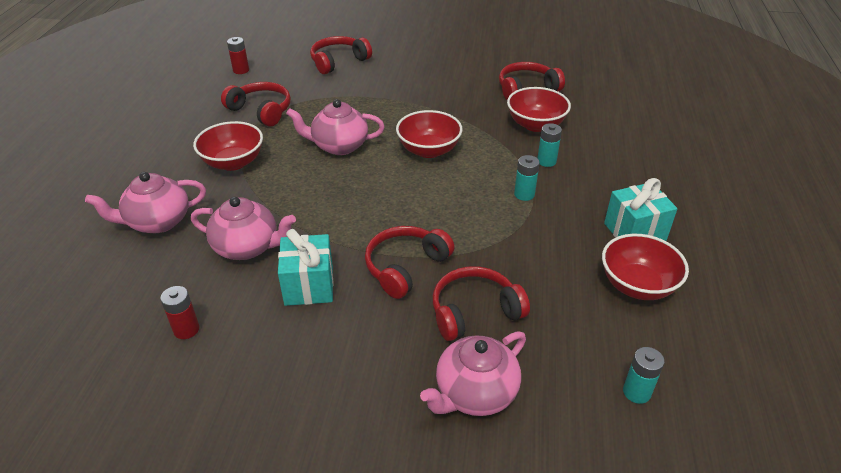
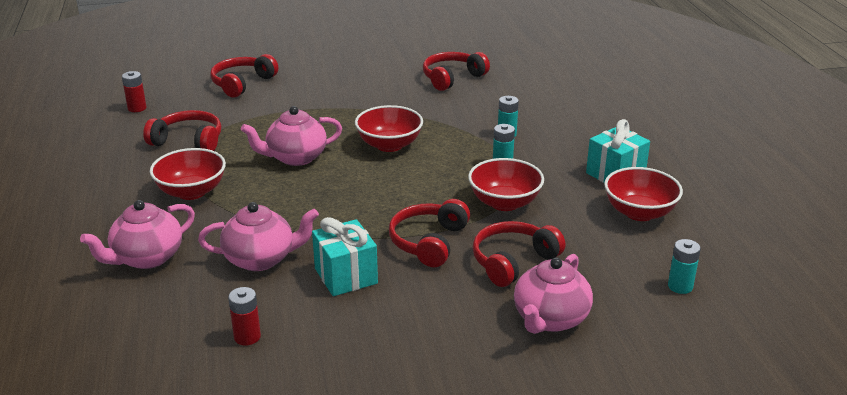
camera: 20 degrees left, 10 degrees down
red bowl [507,87,571,132] -> red bowl moved to [468,158,544,211]

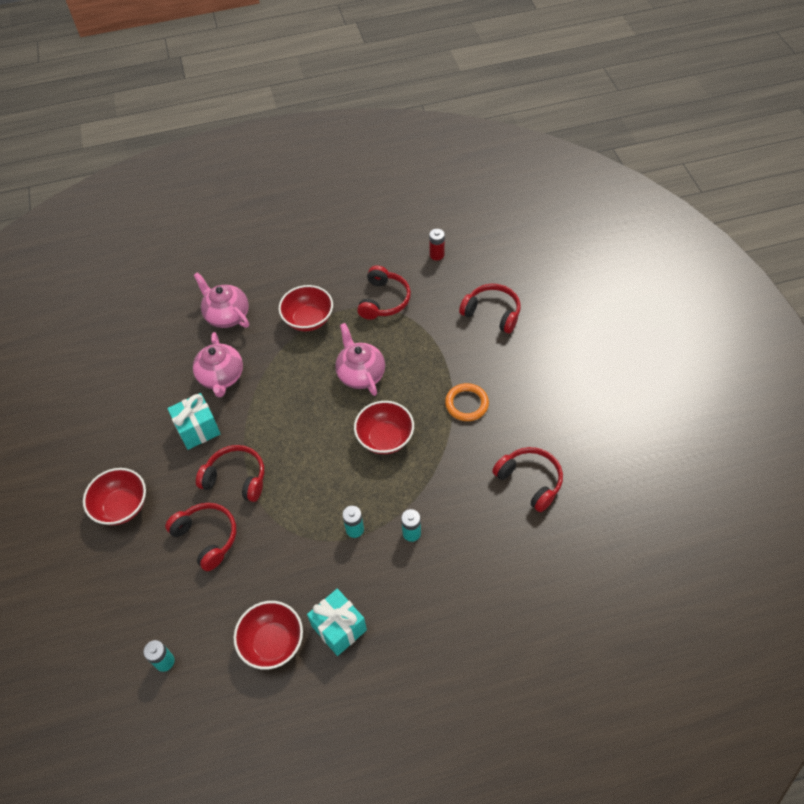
camera: 90 degrees right, 25 degrees up
red battery [228,287,261,346] -> none
red bowl [468,158,544,211] -> red bowl moved to [83,468,146,525]
pink teapot [514,254,593,334] -> none
none -> orange ring [445,383,489,421]

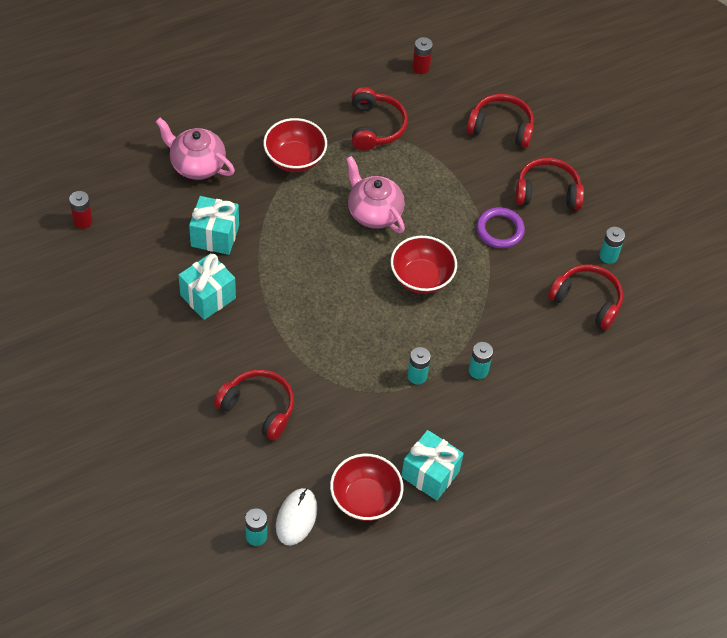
camera: 20 degrees left, 0 degrees up
red bowl [83,468,146,525] -> none
pink teapot [193,332,243,397] -> turquoise gift [189,196,239,255]
red headphones [196,445,264,502] -> red headphones moved to [515,158,584,210]
orange ring [445,383,489,421] -> purple ring [476,207,525,248]
none -> red battery [69,191,93,229]
none -> white mouse [276,488,318,546]
none -> turquoise battery [599,227,625,264]

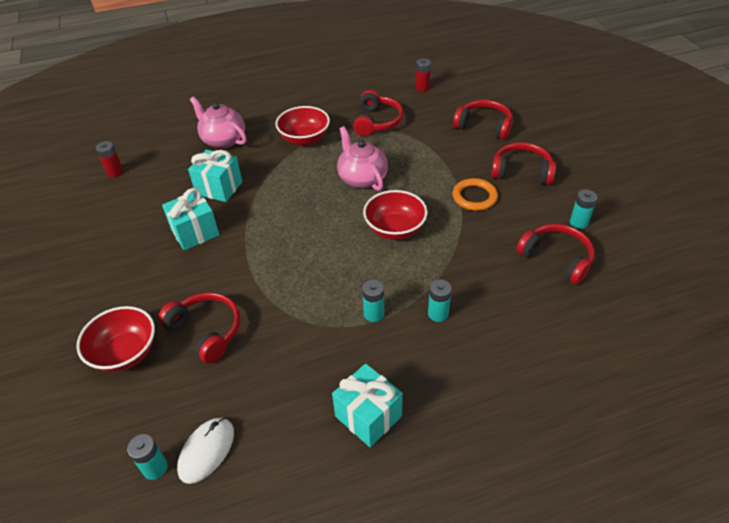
camera: 15 degrees right, 10 degrees down
red bowl [330,454,403,521] -> red bowl moved to [76,306,155,372]
purple ring [476,207,525,248] -> orange ring [452,178,498,211]

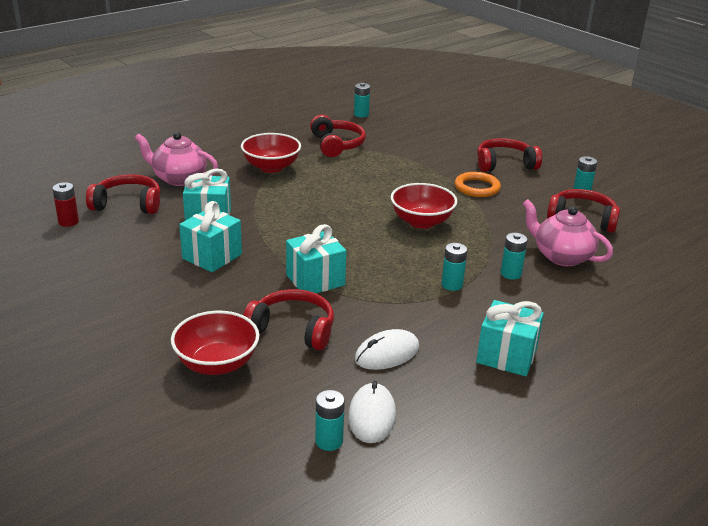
camera: 25 degrees left, 15 degrees down
pink teapot [337,126,388,191] -> pink teapot moved to [523,199,613,266]
red battery [415,59,431,92] -> turquoise battery [354,83,370,117]
red headphones [453,100,513,139] -> red headphones moved to [86,174,160,214]
none -> turquoise gift [286,224,347,293]
none -> white mouse [355,329,419,370]

